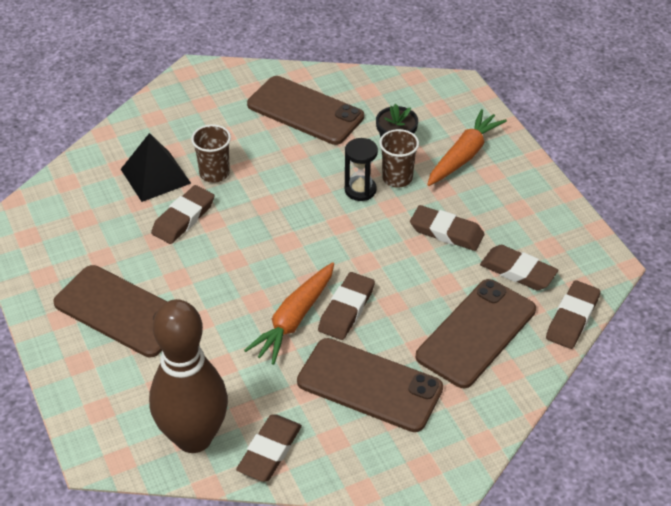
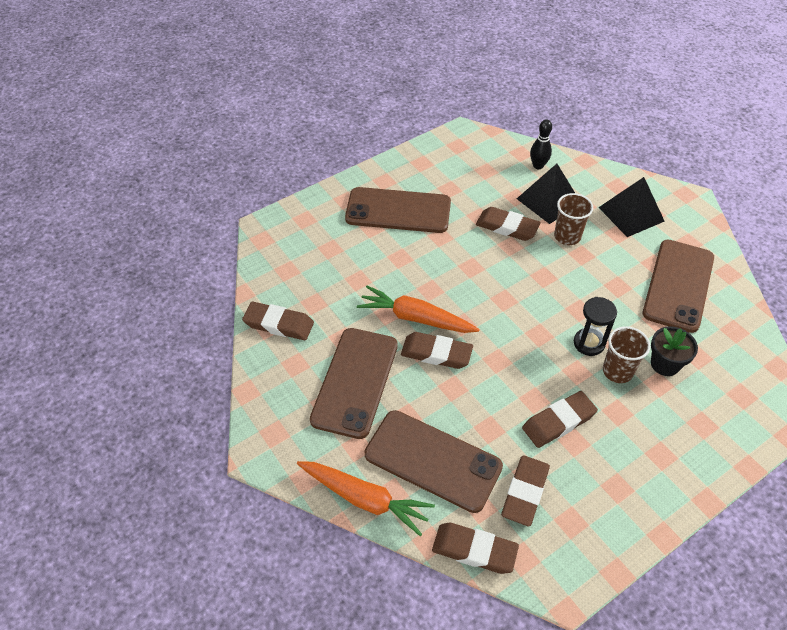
camera: 80 degrees right, 5 degrees up
brown phone [53,265,167,357] -> brown phone turned 75 degrees clockwise [345,187,451,233]
brown bowling pin [149,299,228,453] -> none
brown eraser [410,205,484,251] -> brown eraser turned 45 degrees clockwise [522,391,598,448]
orange carrot [427,109,507,186] -> orange carrot moved to [297,461,435,536]
none -> black bowling pin [530,119,552,169]
none -> black pyramid [598,177,665,237]

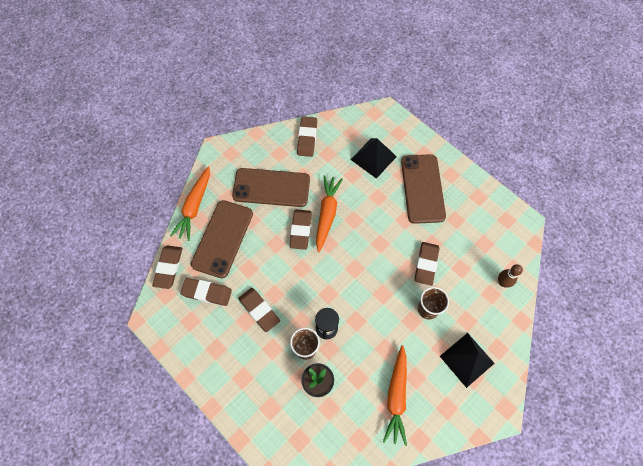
camera: 80 degrees right, 15 degrees up
black pyramid [517,164,575,224] -> black pyramid moved to [351,138,397,179]
black bowling pin [530,119,552,169] -> brown bowling pin [498,264,523,288]
brown phone [643,240,714,333] -> orange carrot [383,345,407,446]

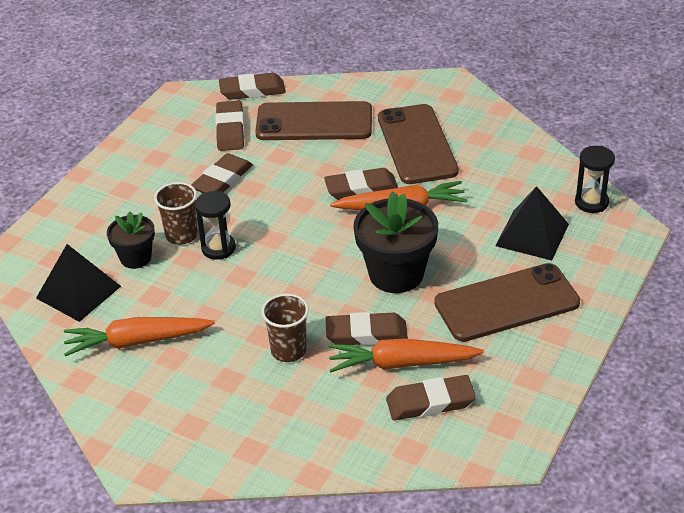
camera: 75 degrees right, 25 degrees down
orange carrot [170,166,210,241] -> orange carrot moved to [328,338,484,373]
brown eraser [297,116,317,157] -> brown eraser moved to [386,375,476,421]
black pyramid [440,333,495,388] -> black pyramid moved to [36,244,121,322]
brown bowling pin [498,264,523,288] -> none
none -> black flower pot [353,192,438,293]
none -> black hourglass [575,146,615,213]

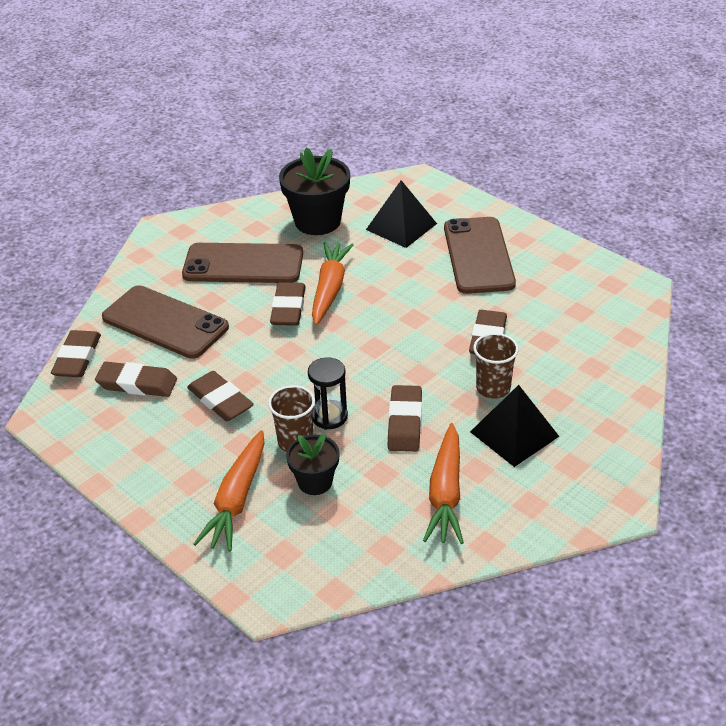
camera: 75 degrees left, 0 degrees up
black pyramid [36,244,121,322] -> black pyramid moved to [470,385,560,467]
brown phone [255,101,372,140] -> brown phone turned 75 degrees counterclockwise [102,285,229,359]
orange carrot [328,338,484,373] -> orange carrot moved to [194,430,265,552]
black flower pot [353,192,438,293] -> black flower pot moved to [279,148,350,235]
brown eraser [386,375,476,421] -> brown eraser moved to [388,385,422,452]
black hourglass [575,146,615,213] -> none

